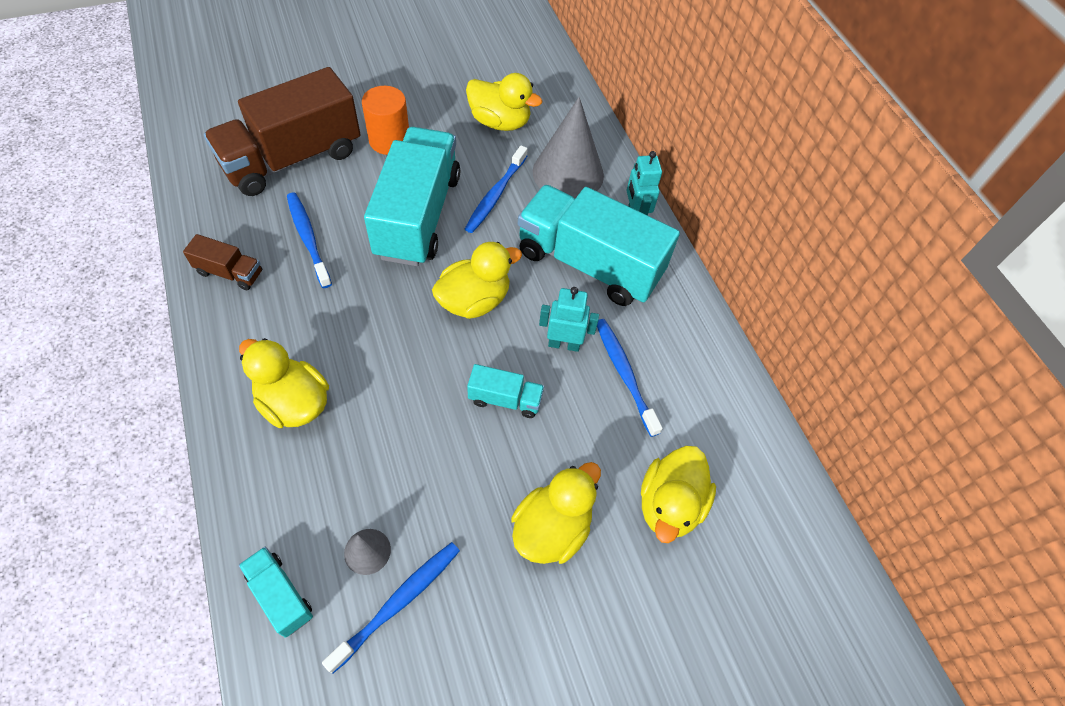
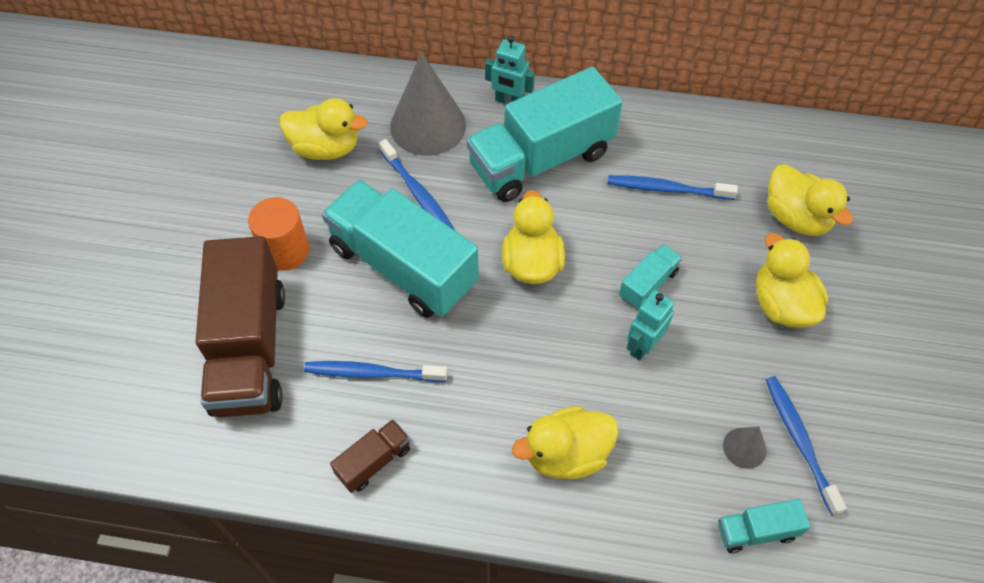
camera: 55 degrees left, 0 degrees up
yellow duck [466,73,543,131] -> yellow duck turned 45 degrees clockwise [280,98,368,160]
turquoise robot [539,287,599,352] -> turquoise robot moved to [627,290,674,361]

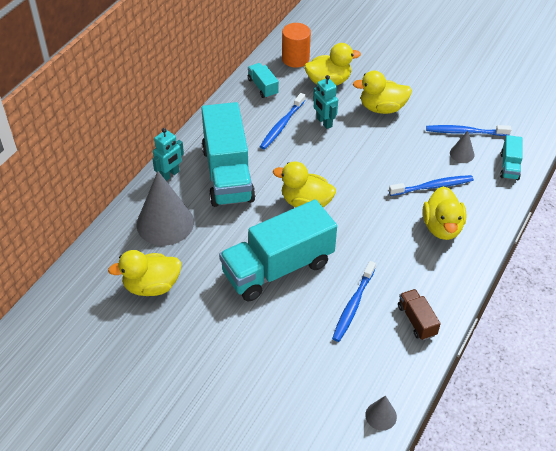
camera: 70 degrees left, 10 degrees down
brown truck [196,236,285,418] -> none
orange cylinder [248,197,309,271] -> orange cylinder moved to [282,23,311,68]
yellow duck [280,98,368,160] -> yellow duck turned 135 degrees counterclockwise [108,250,181,296]
blue toothbrush [379,139,455,230] -> blue toothbrush moved to [389,175,474,196]
turquoise truck [619,244,682,309] -> turquoise truck moved to [248,63,279,98]
turquoise robot [627,290,674,361] -> turquoise robot moved to [313,75,338,129]
none -> grey cone [365,395,397,430]

